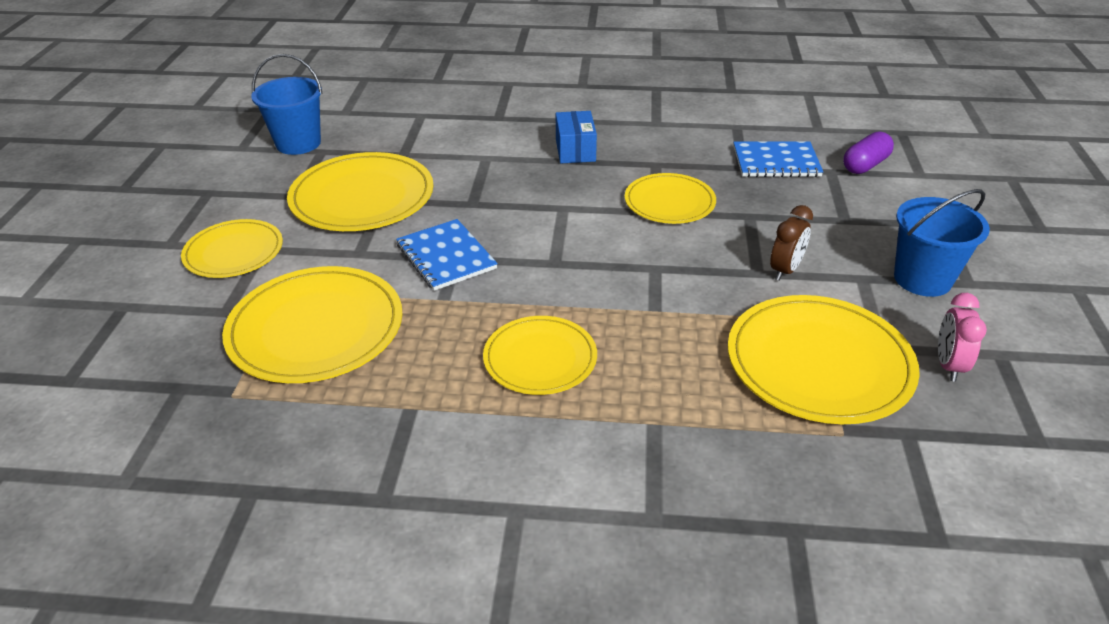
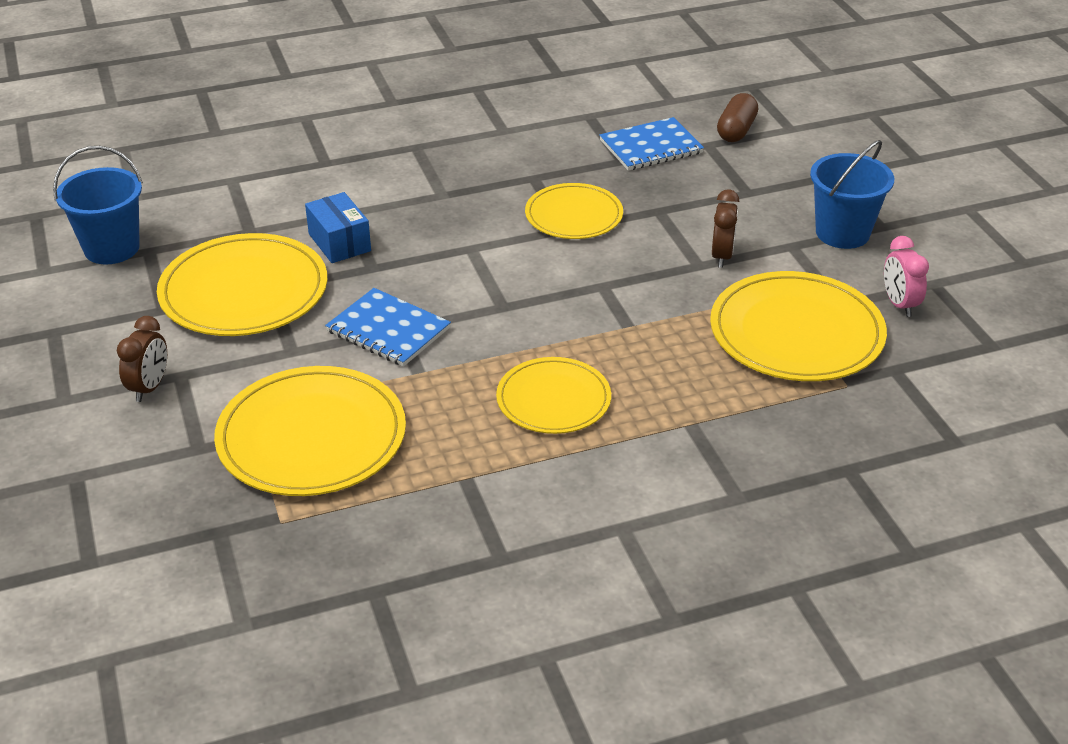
camera: 25 degrees left, 0 degrees up
yellow plate [181,219,283,278] -> brown clock [117,316,167,402]
blue box [556,111,597,163] -> blue box moved to [305,192,371,263]
purple capsule [843,131,894,174] -> brown capsule [717,93,758,142]

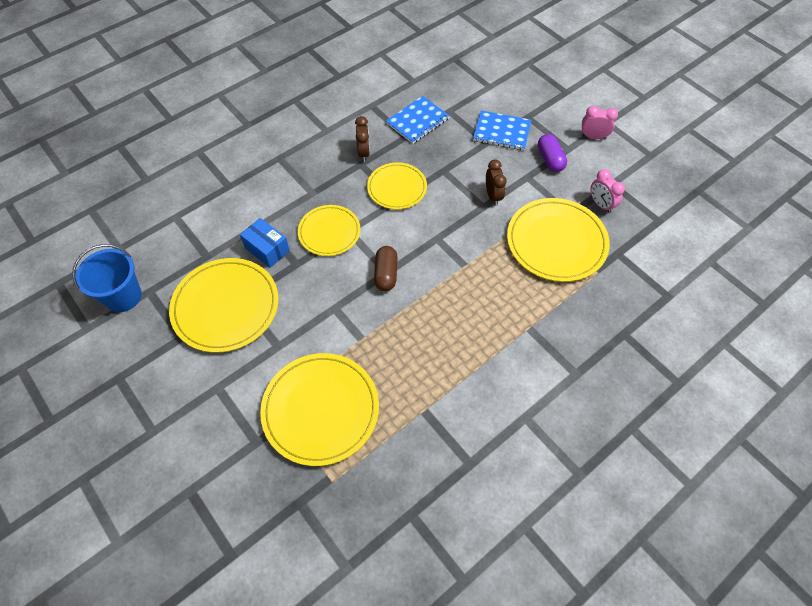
camera: 20 degrees left, 20 degrees up
brown clock [117,316,167,402] -> brown clock moved to [355,116,370,162]
blue notebook [325,288,451,367] -> blue notebook moved to [473,110,531,150]
yellow plate [496,357,611,434] -> yellow plate moved to [298,205,361,256]
brown capsule [717,93,758,142] -> brown capsule moved to [374,246,398,291]
blue bucket [810,140,894,249] -> purple capsule [538,134,567,172]
none -> pink clock [581,106,618,139]

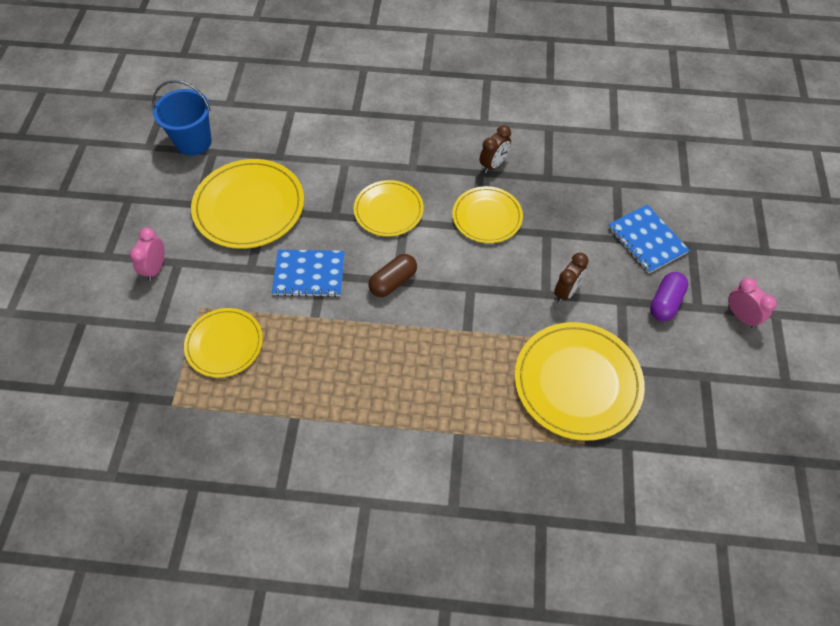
camera: 45 degrees right, 0 degrees up
blue box [240,218,290,268] -> none
yellow plate [260,353,379,466] -> yellow plate [184,308,263,378], size x0.62
blue notebook [386,96,450,144] -> blue notebook moved to [272,250,345,297]
pink clock [590,169,625,213] -> pink clock moved to [129,227,164,281]

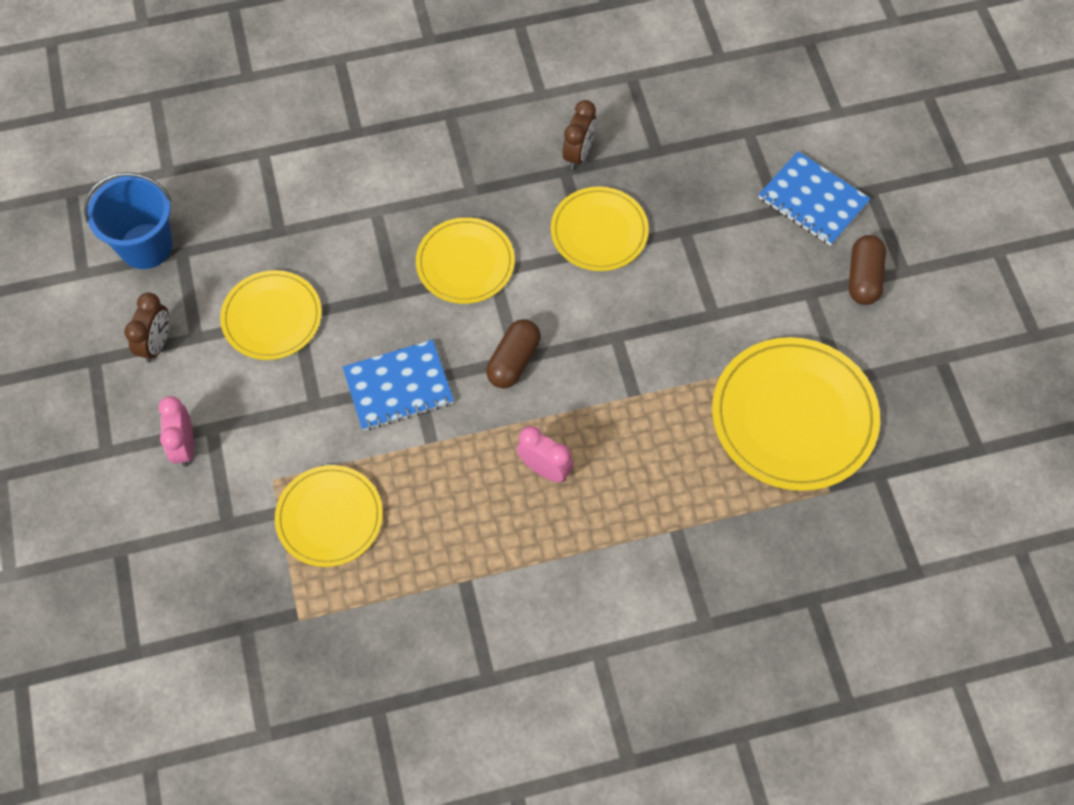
camera: 20 degrees left, 5 degrees up
yellow plate [191,159,304,249] -> yellow plate [220,270,322,360], size x0.62
brown clock [554,253,588,303] -> brown clock moved to [125,293,169,363]
purple capsule [650,272,689,321] -> brown capsule [849,235,886,305]
pink clock [728,278,777,328] -> pink clock moved to [517,426,574,482]

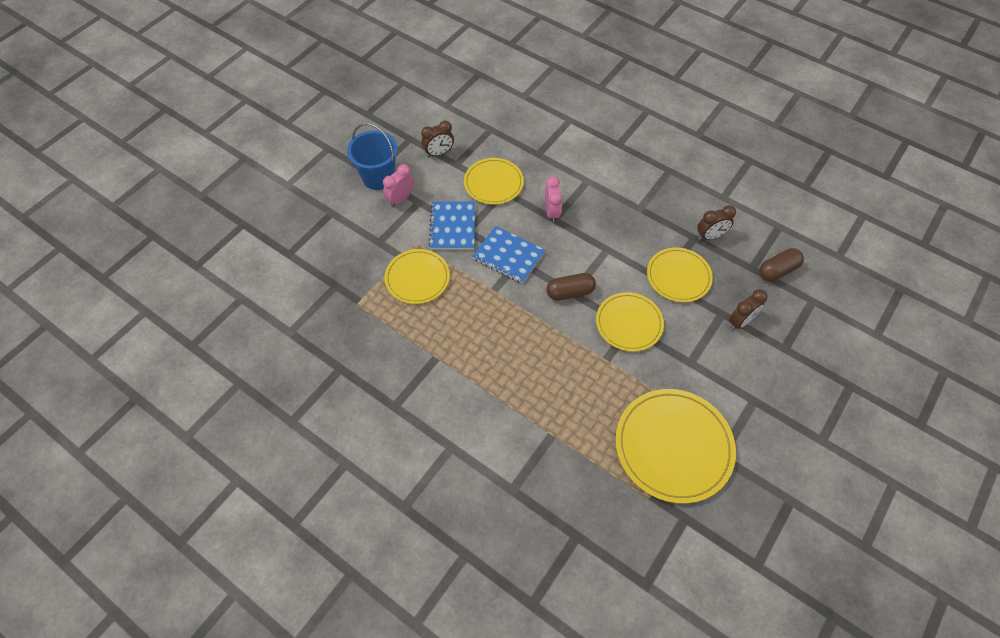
camera: 50 degrees right, 5 degrees down
blue bucket [84,172,173,269] -> blue bucket moved to [347,123,398,190]
yellow plate [416,217,515,304] -> yellow plate moved to [596,292,664,352]
pink clock [517,426,574,482] -> pink clock moved to [545,176,563,223]
blue notebook [759,151,871,246] -> blue notebook moved to [428,201,475,250]
brown capsule [849,235,886,305] -> brown capsule moved to [759,248,804,282]
none -> brown clock [729,289,767,330]

